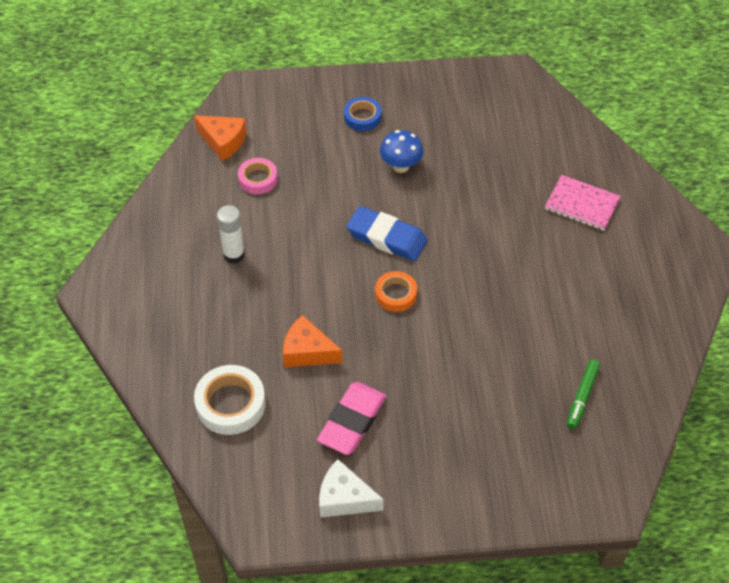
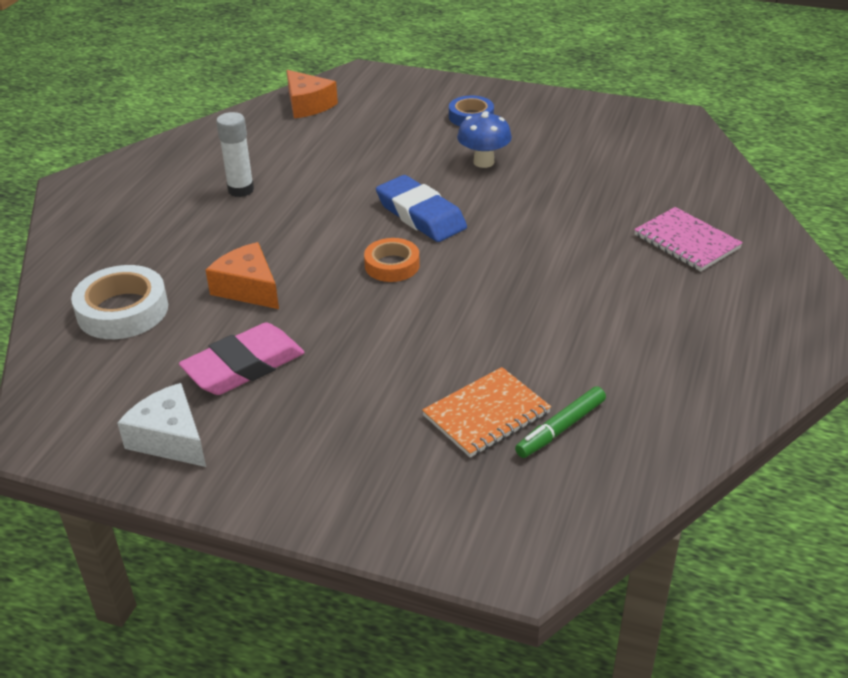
camera: 25 degrees right, 15 degrees down
pink tape [238,158,278,194] -> none
none -> orange notebook [422,367,551,458]

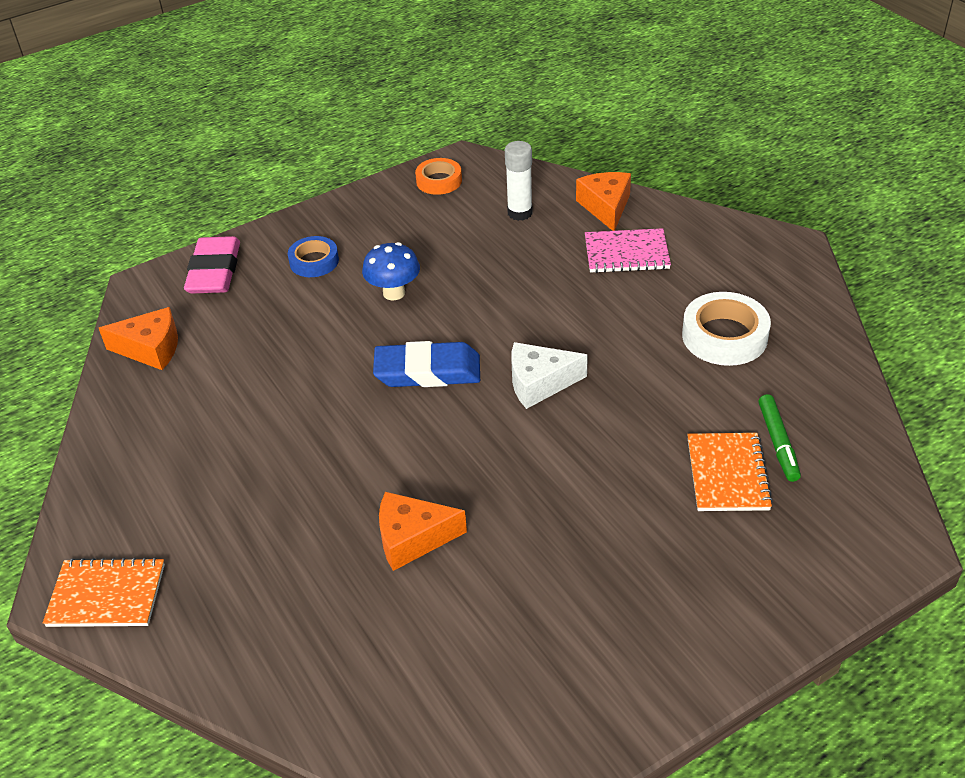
camera: 50 degrees left, 5 degrees up
white tape [71,265,168,339] -> white tape moved to [682,292,771,366]
white cheese [117,383,206,467] -> white cheese moved to [511,342,588,409]
pink eraser [179,322,305,395] -> pink eraser moved to [184,236,240,293]
white glue stick [216,112,254,197] -> white glue stick moved to [505,141,533,221]
orange tape [364,238,420,282] -> orange tape moved to [415,158,462,195]
none -> orange notebook [43,557,165,627]
none -> orange cheese [576,172,631,231]

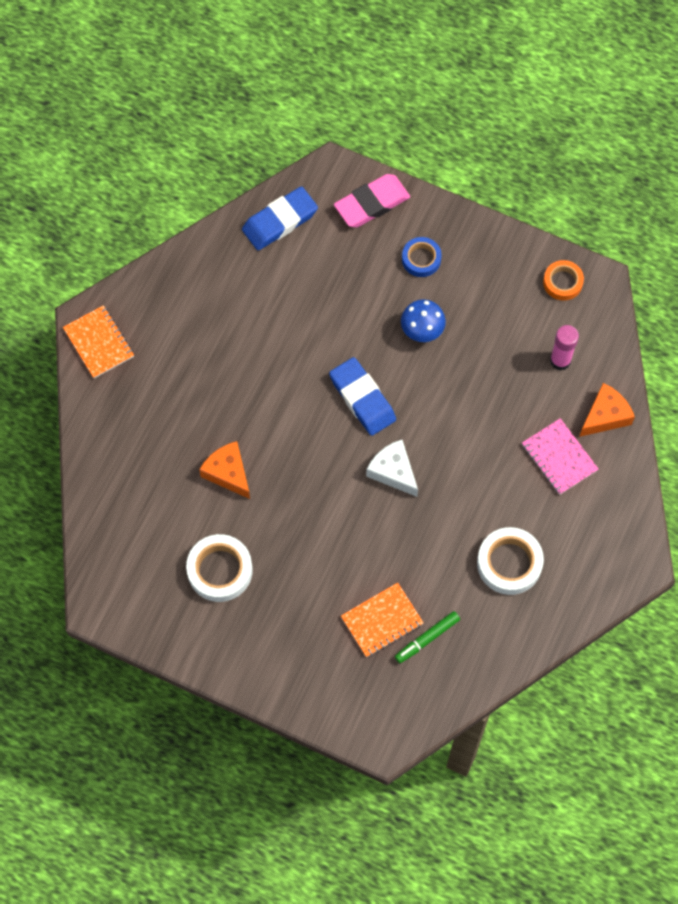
camera: 55 degrees right, 25 degrees up
orange cheese [99,307,178,370] -> blue eraser [242,186,318,250]
white glue stick [505,141,533,221] -> pink glue stick [550,325,579,370]
none -> white tape [186,534,253,602]

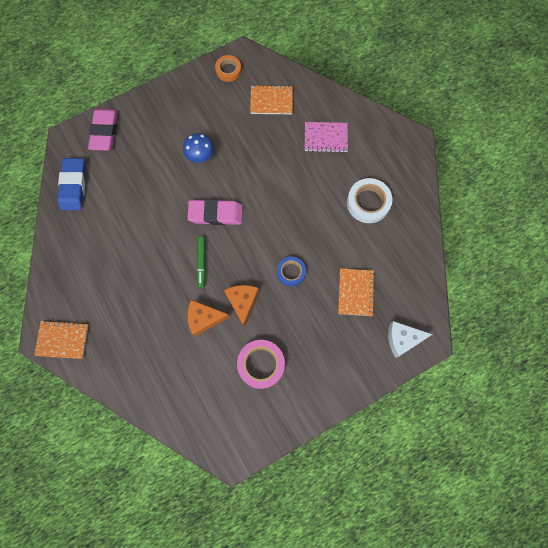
camera: 55 degrees left, 5 degrees up
white tape [186,534,253,602] -> pink tape [237,340,285,389]
blue eraser [329,357,396,436] -> pink eraser [188,199,243,225]
white cheese [366,440,418,497] -> white cheese moved to [388,321,433,358]
green marker [395,611,460,663] -> green marker moved to [197,237,205,288]
blue tape [402,237,442,277] -> blue tape moved to [277,257,306,287]
pink glue stick [550,325,579,370] -> orange notebook [250,85,293,114]
orange cheese [579,383,635,437] -> orange cheese moved to [224,285,259,327]

